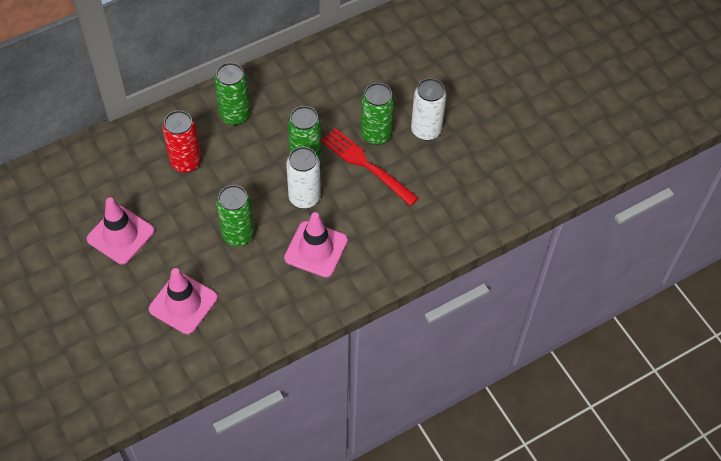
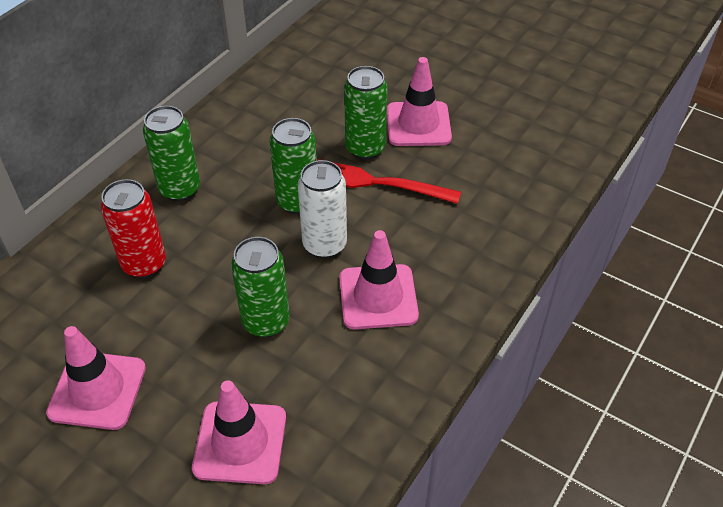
camera: 25 degrees left, 10 degrees down
white can [411,78,447,141] -> pink traffic cone [387,57,452,146]

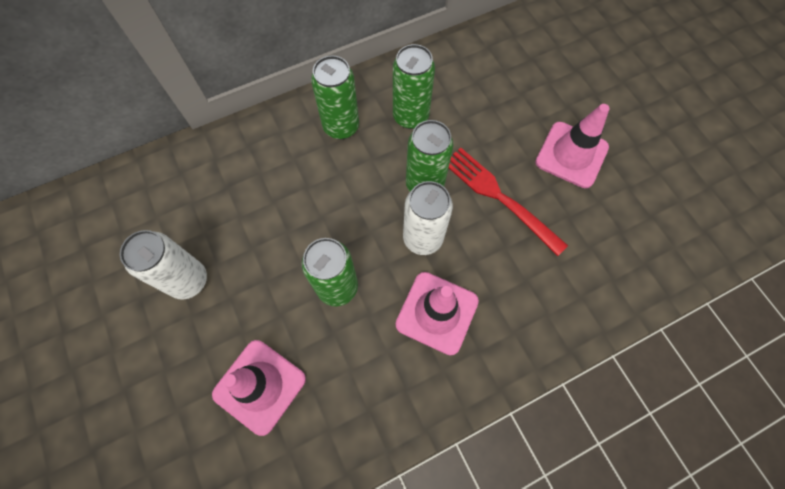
camera: 30 degrees right, 20 degrees up
pink traffic cone [46,326,146,430] -> white can [120,230,207,300]
red can [101,179,166,278] -> none
green can [344,66,388,160] -> green can moved to [393,44,435,129]

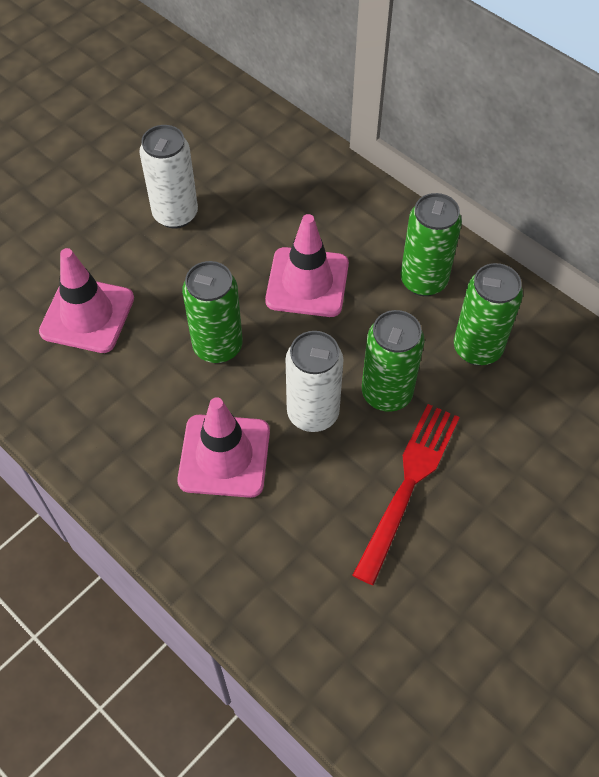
camera: 70 degrees right, 10 degrees down
pink traffic cone [535,104,610,188] -> pink traffic cone moved to [265,214,349,317]

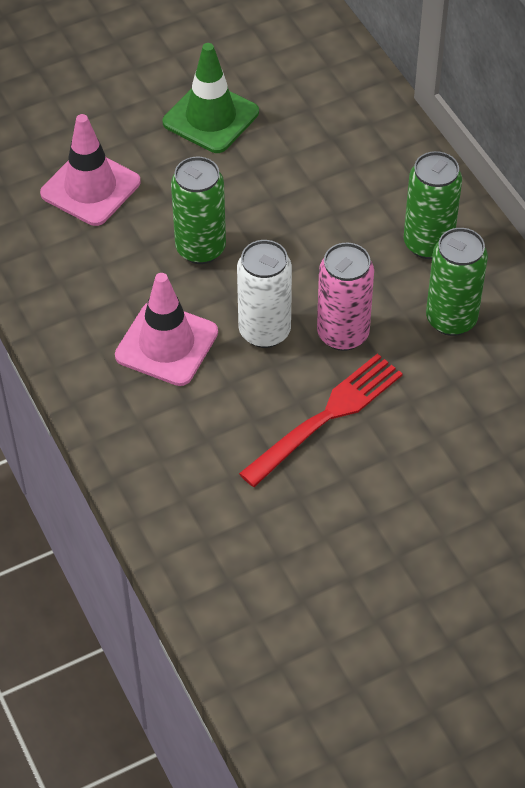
camera: 20 degrees right, 5 degrees down
white can [139,125,198,228] -> green traffic cone [163,43,259,153]
pink traffic cone [265,214,349,317] -> none
green can [362,310,424,412] -> pink can [317,243,374,351]

